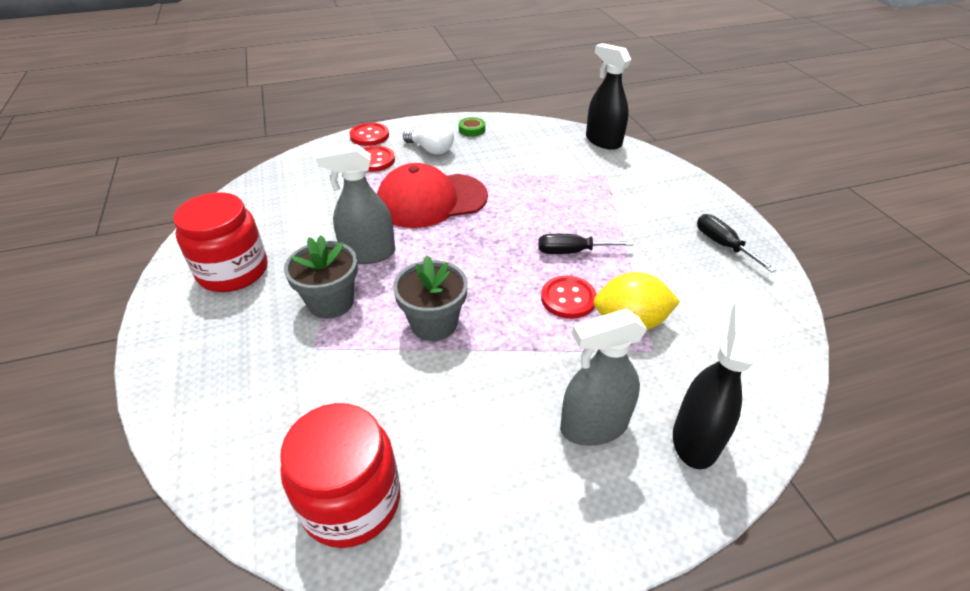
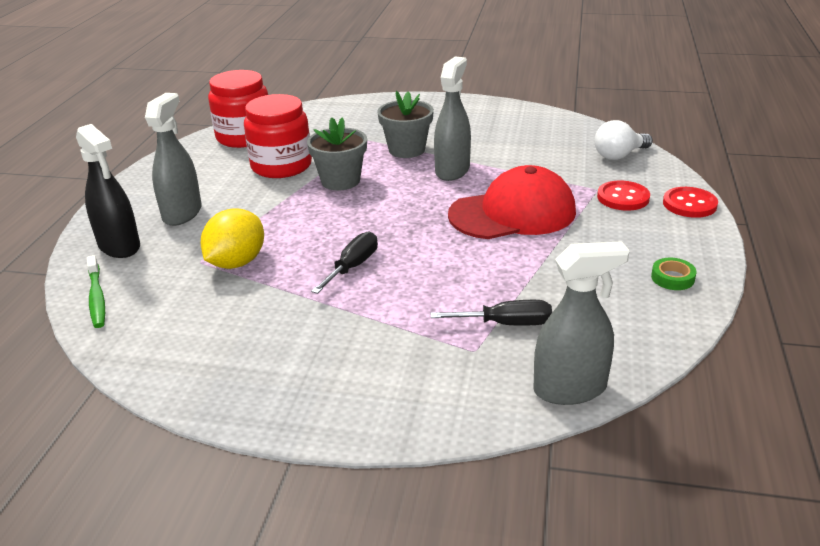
camera: 120 degrees right, 10 degrees down
red jar [173,192,267,292] -> red jar moved to [244,94,312,178]
red cap [377,163,488,228] -> red cap turned 60 degrees clockwise [448,165,576,239]
white light bulb [403,119,454,154] -> white light bulb moved to [594,120,653,160]
red button [541,275,597,319] -> none
black spray bottle [586,43,631,150] -> grey spray bottle [533,241,630,405]
black screwdriver [697,214,776,272] -> black screwdriver moved to [431,300,552,326]
none -> green toothbrush [87,255,105,328]

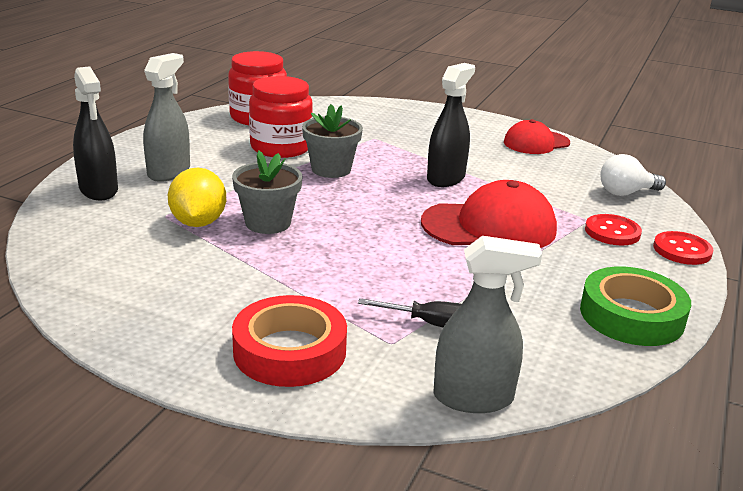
camera: 10 degrees right, 5 degrees down
green toothbrush [87,255,105,328] -> none
yellow lemon [200,208,264,269] -> yellow lemon turned 45 degrees counterclockwise [168,168,226,227]
black screwdriver [311,232,378,294] -> none
grey flower pot [377,91,434,158] -> grey flower pot moved to [232,151,303,234]
grey spray bottle [434,57,471,181] -> black spray bottle [427,63,475,187]
green tape [651,258,696,290] -> green tape [580,266,691,346], size x2.25
none -> red tape [232,295,347,387]
none -> red cap [504,119,570,154]

